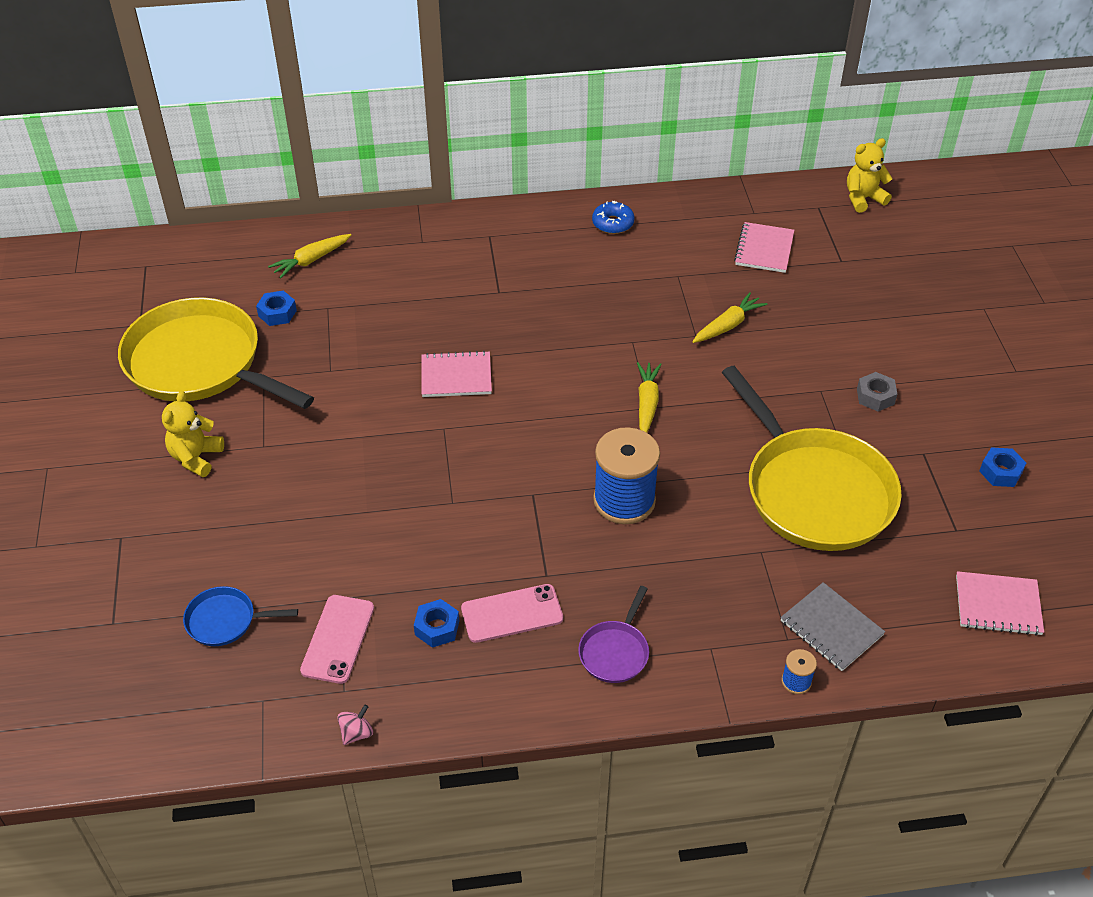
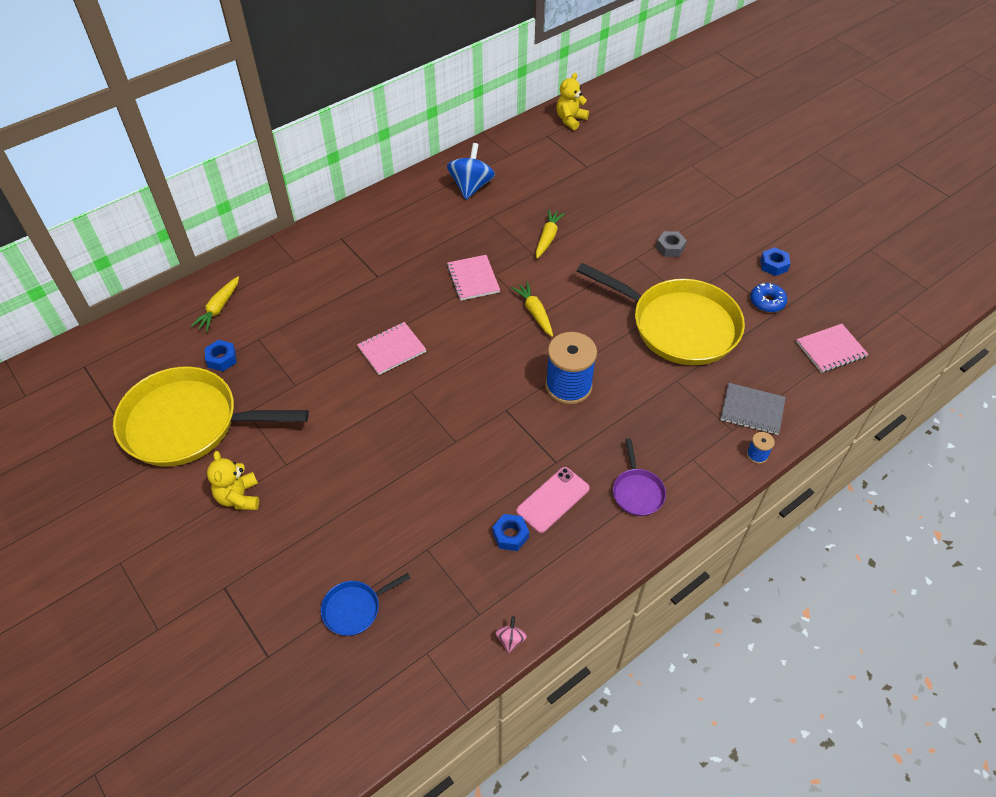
camera: 30 degrees left, 5 degrees up
pink phone [300,595,374,684] -> none
blue donut [592,201,635,234] -> blue donut moved to [750,283,787,312]
pink notebook [734,222,794,273] -> pink notebook moved to [447,255,500,301]
none -> blue spinning top [447,143,495,200]

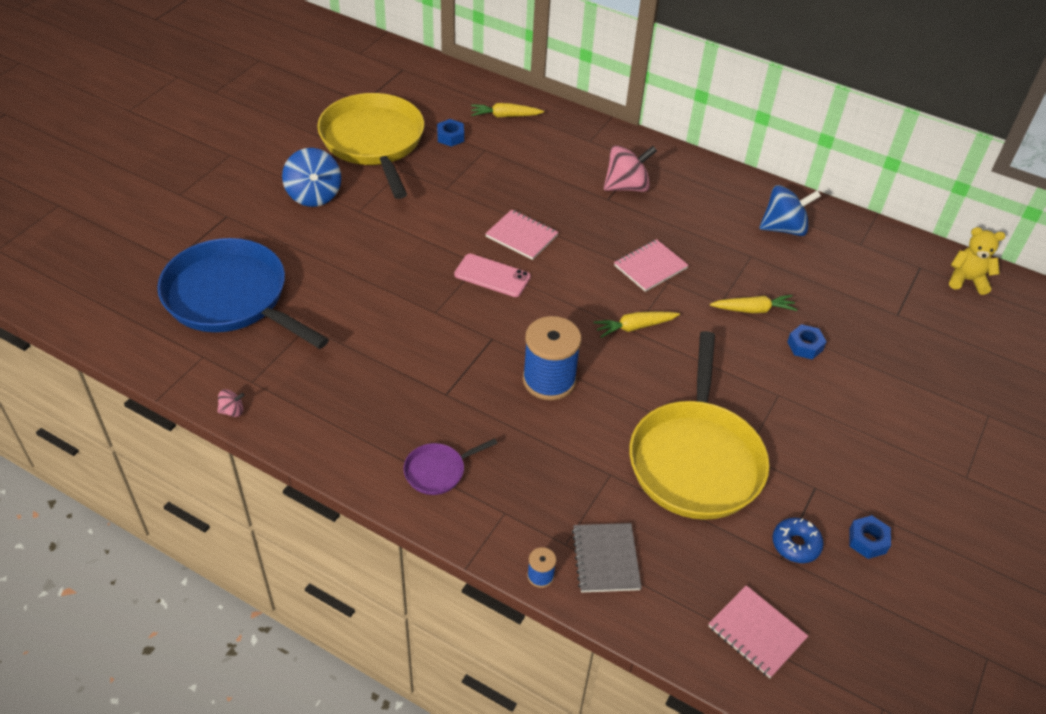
camera: 65 degrees right, 5 degrees down
yellow teddy bear [207,451,259,510] -> blue spinning top [282,148,341,207]
blue pan [321,573,410,636] -> blue pan [157,238,329,349], size x2.33
blue nut [492,514,529,551] -> blue nut moved to [787,324,827,360]
yellow carrot [511,281,553,337] -> yellow carrot turned 150 degrees counterclockwise [593,311,680,338]
pink phone [516,467,590,533] -> pink phone moved to [454,254,531,297]
grey nut [656,231,687,257] -> none
none -> pink spinning top [604,145,657,192]

